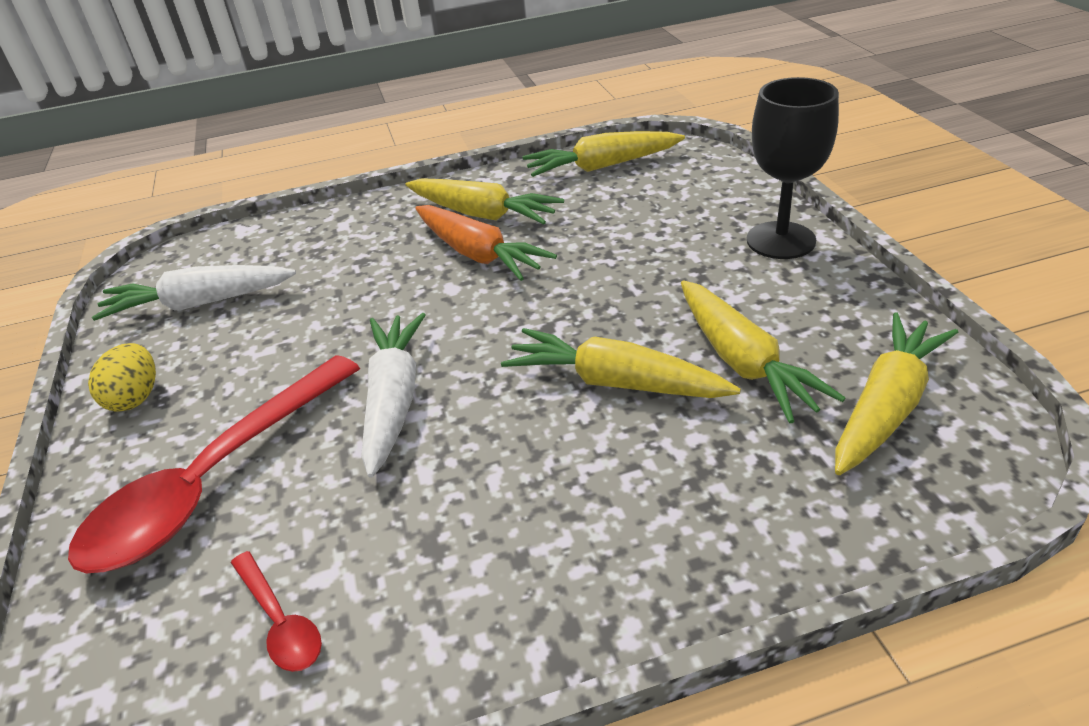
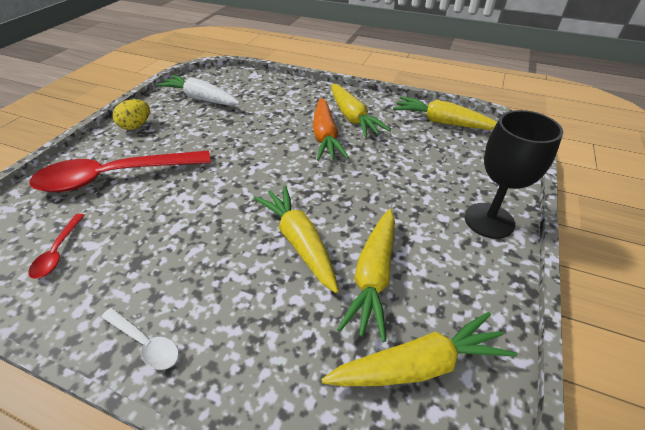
camera: 35 degrees right, 5 degrees up
white carrot [361,313,426,478] -> none
none -> white spoon [101,308,179,370]

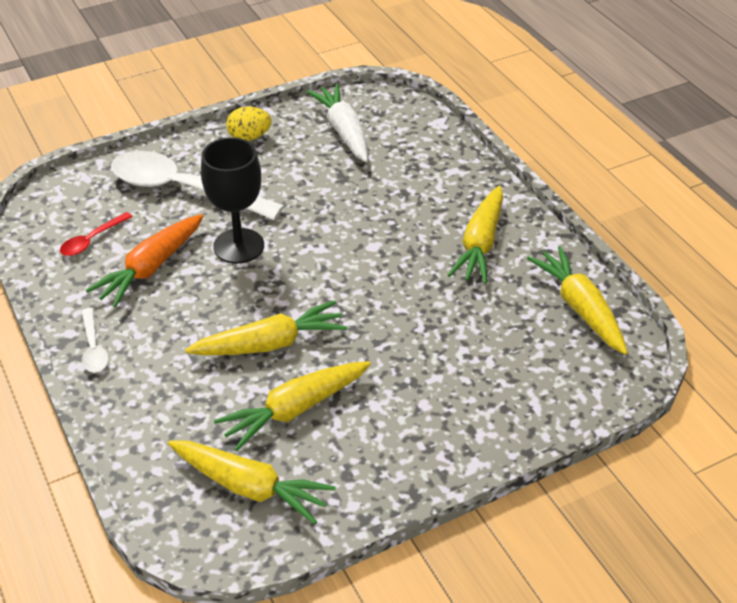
camera: 40 degrees right, 0 degrees up
red spoon [29,150,211,192] -> white spoon [111,151,284,220]
yellow carrot [253,185,338,293] -> yellow carrot turned 60 degrees clockwise [185,300,347,355]
orange carrot [313,98,349,161] -> orange carrot moved to [86,214,203,308]
black goblet [464,110,563,239] -> black goblet moved to [201,137,264,264]

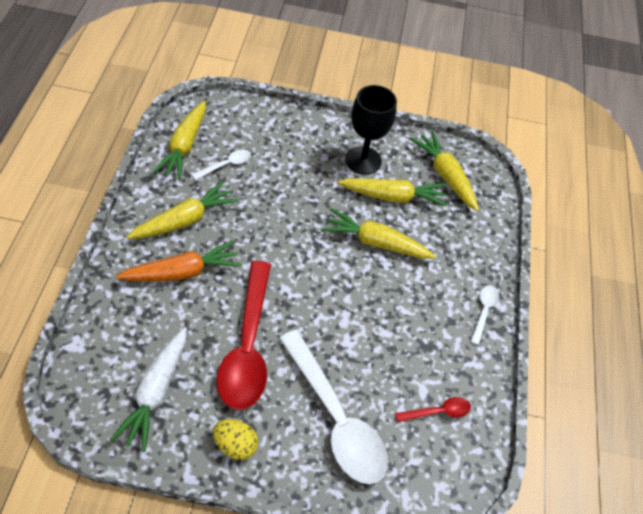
camera: 150 degrees left, 10 degrees up
orange carrot [86,214,203,308] -> orange carrot moved to [116,241,242,282]
black goblet [201,137,264,264] -> black goblet moved to [345,85,397,175]
none -> white spoon [192,150,251,180]
none -> red spoon [217,261,271,410]

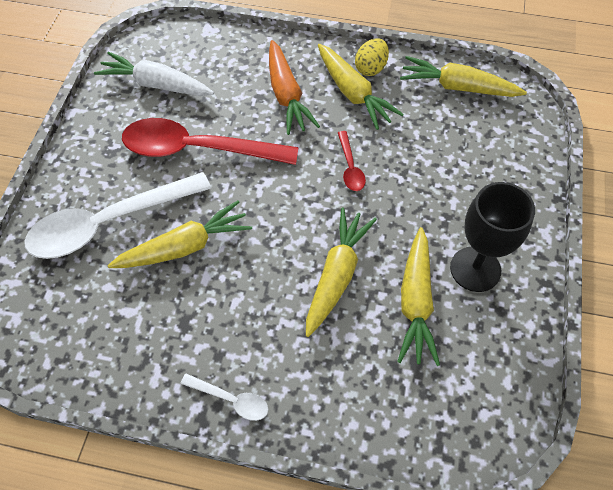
camera: 100 degrees right, 5 degrees up
white spoon [192,150,251,180] -> none
yellow egg [213,419,258,460] -> yellow egg moved to [355,38,389,76]
red spoon [395,397,471,422] -> red spoon moved to [338,131,366,191]
yellow carrot [410,131,479,211] -> yellow carrot moved to [108,200,252,268]

